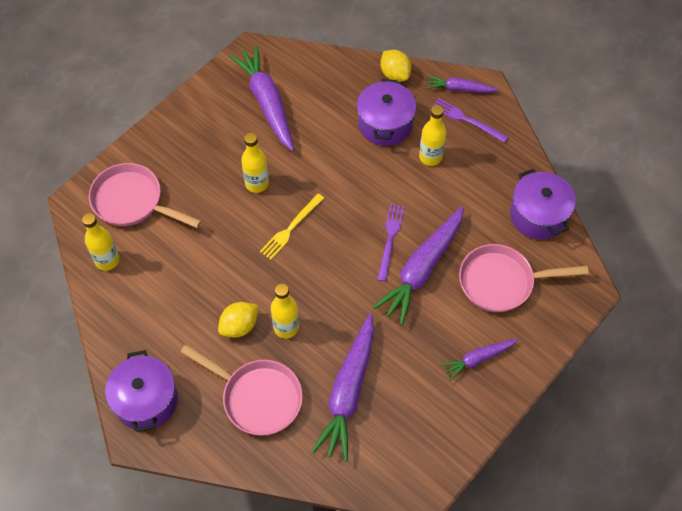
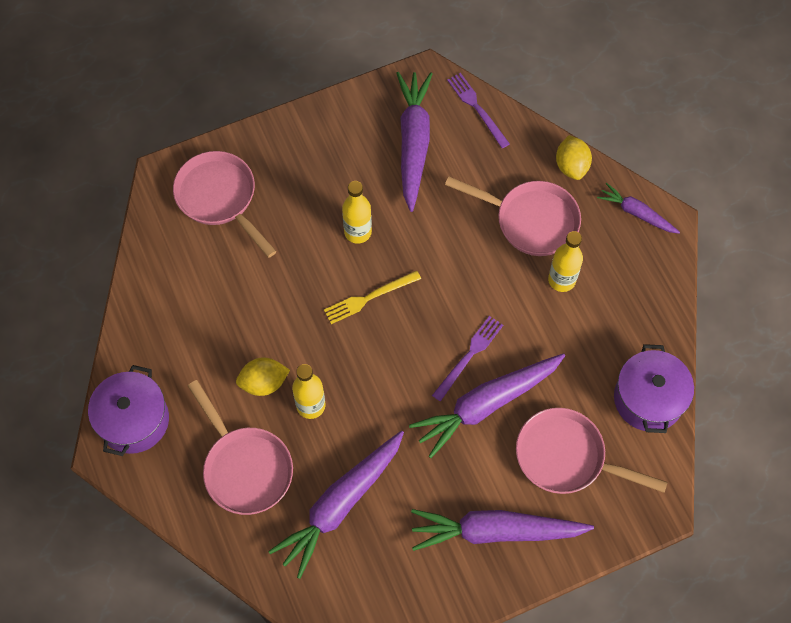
camera: 25 degrees right, 5 degrees up
yellow bottle [82,213,119,271] -> none
purple pot [357,79,416,146] -> pink pan [445,176,581,256]
purple fork [431,98,508,143] -> purple fork moved to [447,73,510,148]
purple carrot [441,338,518,381] -> purple carrot [411,509,594,551], size x1.84

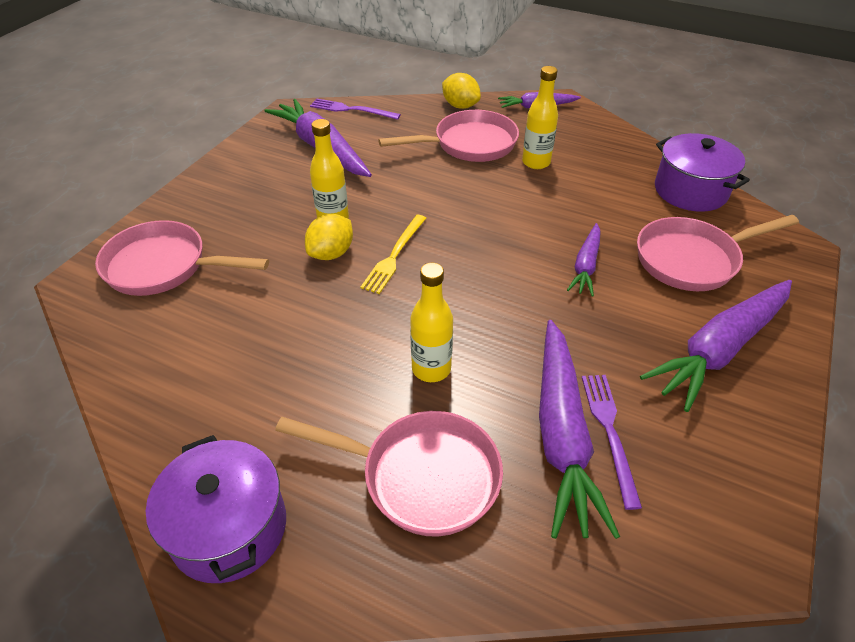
camera: 40 degrees left, 20 degrees down
yellow lemon [236,358,290,396] -> yellow lemon moved to [305,214,353,260]
purple carrot [409,353,565,458] -> purple carrot [567,223,600,296], size x0.54
purple fork [432,316,503,402] -> purple fork moved to [582,375,642,510]

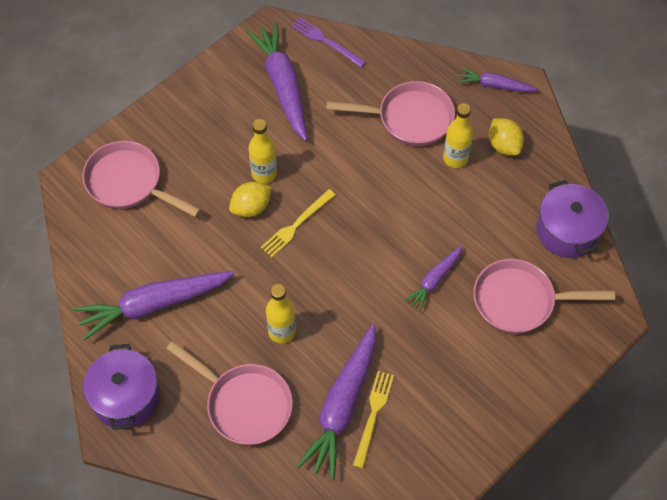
camera: 20 degrees right, 15 degrees up
yellow lemon [442,73,481,109] -> yellow lemon moved to [489,118,524,156]
purple fork [582,375,642,510] -> yellow fork [353,371,394,468]
purple carrot [640,280,792,412] -> purple carrot moved to [74,271,235,340]

